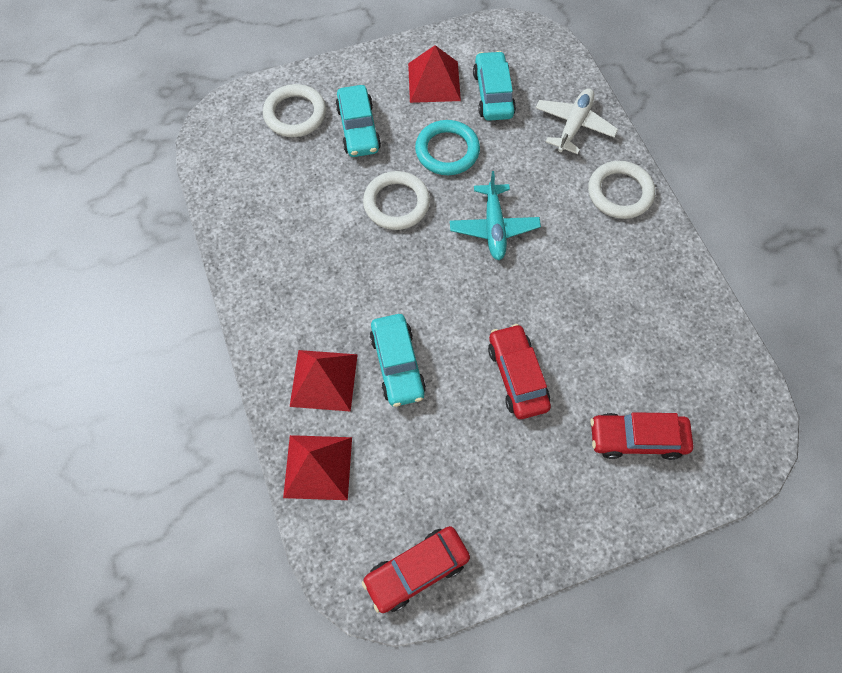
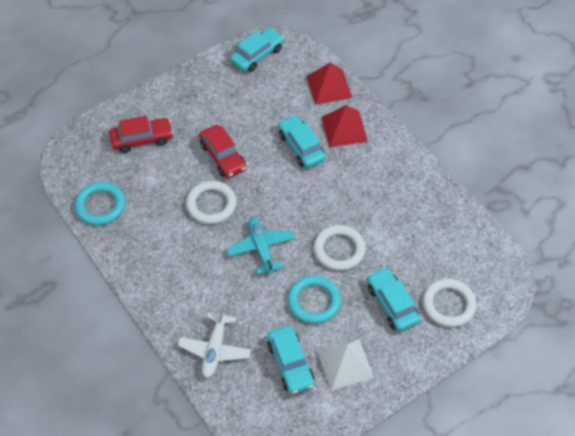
camera: 165 degrees right, 10 degrees down
red car [362,526,470,613] -> turquoise car [230,28,284,72]
red pyramid [408,45,461,103] -> white pyramid [317,339,374,391]
white ring [588,161,655,219] -> white ring moved to [186,181,237,224]
none -> turquoise ring [75,182,125,225]

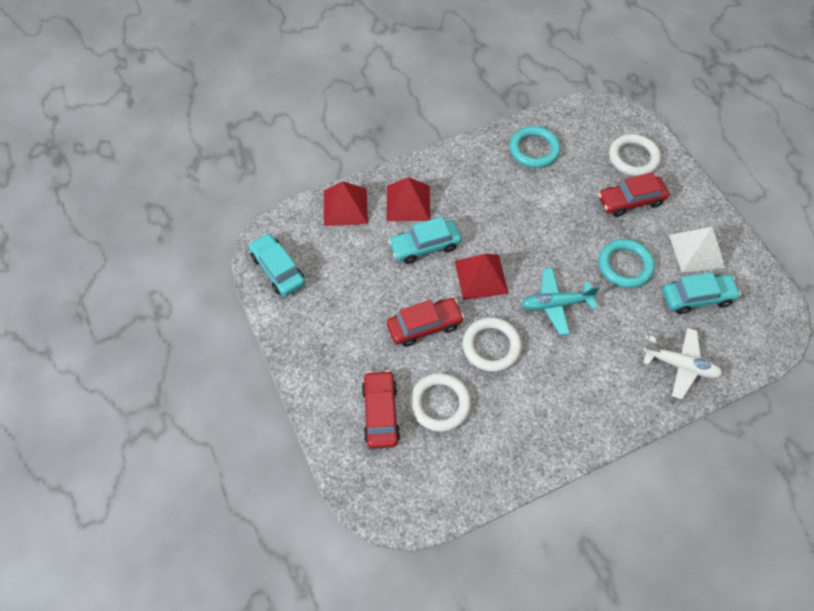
camera: 80 degrees left, 5 degrees up
turquoise ring [75,182,125,225] -> turquoise ring moved to [509,126,561,168]
white ring [314,225,365,271] -> white ring moved to [410,373,471,432]
turquoise car [367,267,420,332] -> red car [598,172,669,217]
none -> red pyramid [455,254,509,300]

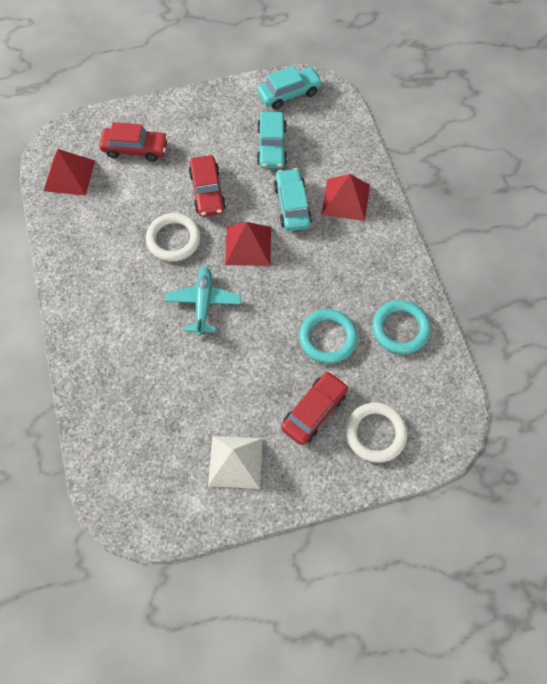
camera: 100 degrees right, 5 degrees up
red pyramid [324,181,368,226] -> red pyramid moved to [44,149,95,196]
white ring [410,373,471,432] -> none
red car [598,172,669,217] -> red car turned 45 degrees clockwise [281,371,348,445]
turquoise ring [598,239,655,288] -> turquoise ring moved to [299,309,357,364]
white plane [643,328,723,399] -> none
turquoise car [663,272,741,314] -> turquoise car moved to [257,112,287,168]

